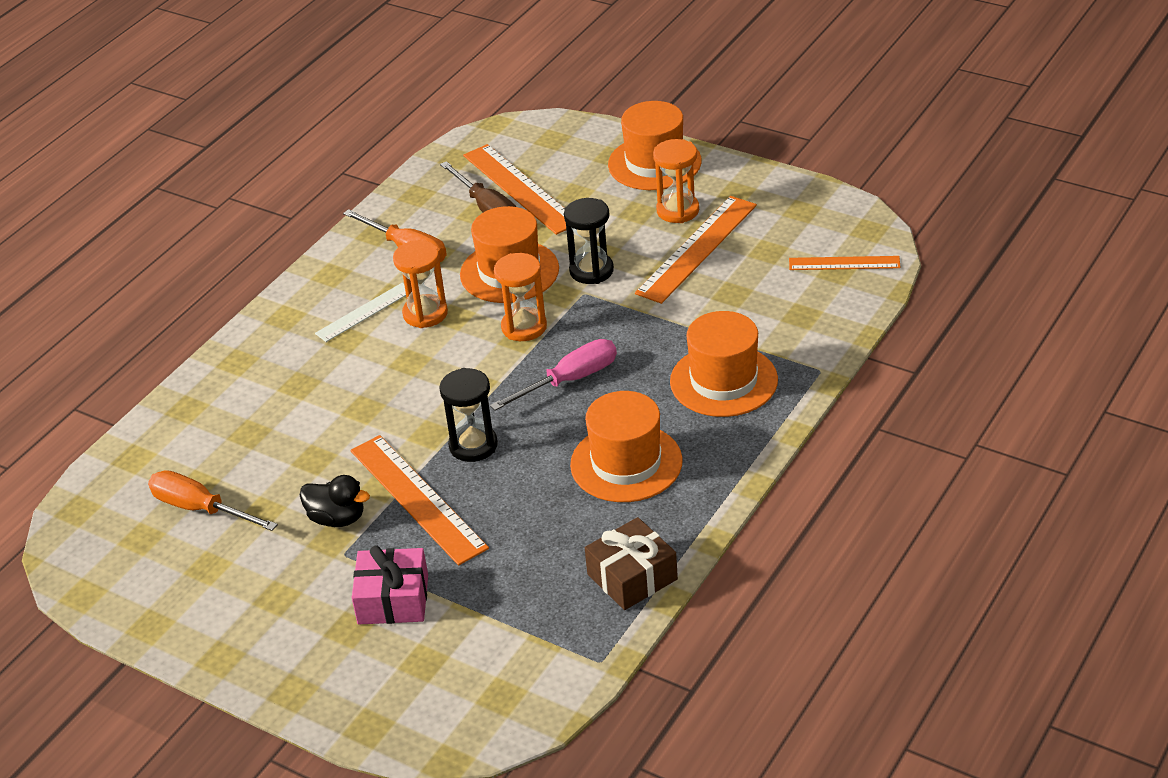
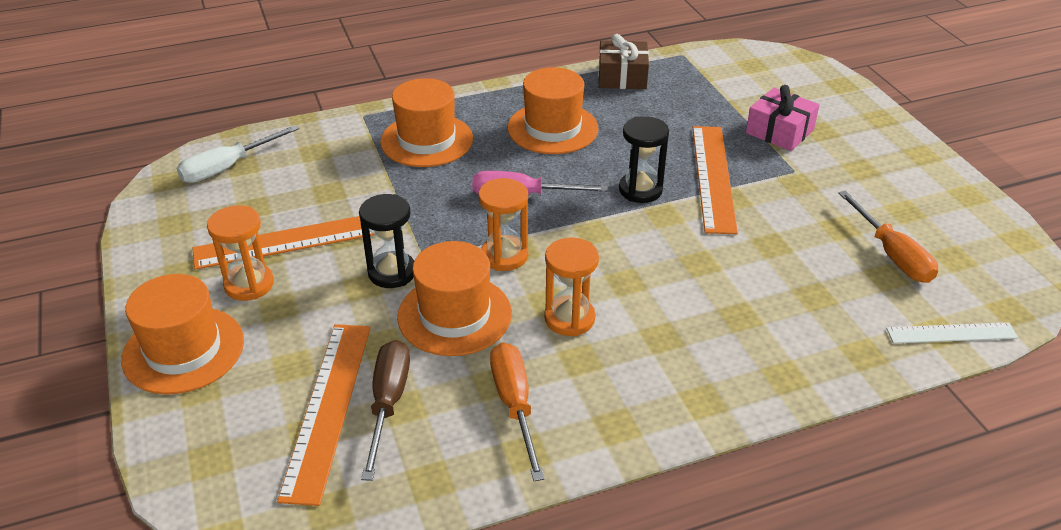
camera: 145 degrees left, 0 degrees up
black duck [300,475,370,527] -> none
white ruler [315,283,406,342] -> white ruler moved to [886,322,1018,344]
orange ruler [789,256,900,270] -> white screwdriver [177,125,299,183]

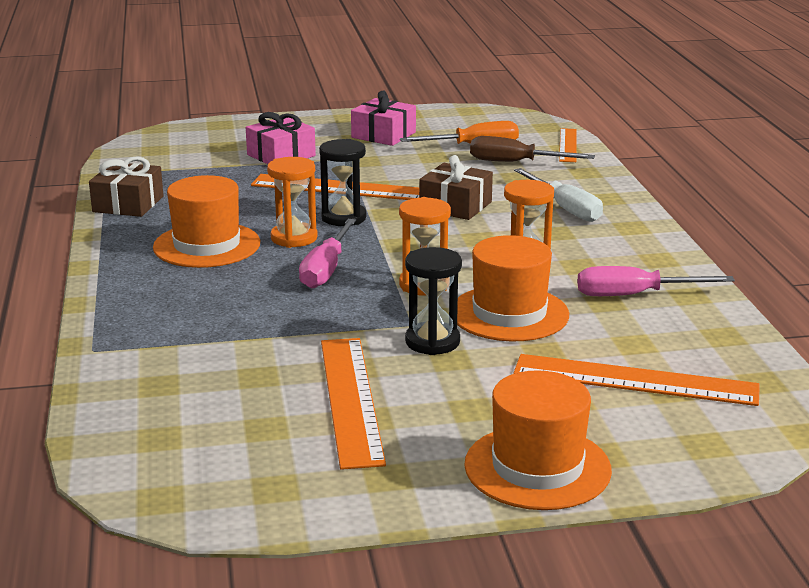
camera: 80 degrees left, 15 degrees down
white screwdriver [177,125,299,183] -> white screwdriver moved to [514,168,603,222]
orange hourglass [207,205,274,301] -> orange hourglass moved to [267,157,318,248]
brown screwdriver [361,340,410,481] -> brown screwdriver moved to [470,136,595,162]
orange hat [380,78,473,167] -> none
orange screwdriver [490,342,545,481] -> pink screwdriver [577,266,735,296]
white ruler [886,322,1018,344] -> orange ruler [559,128,577,162]
none -> pink gift [351,91,416,146]
none -> brown gift [419,155,493,220]

